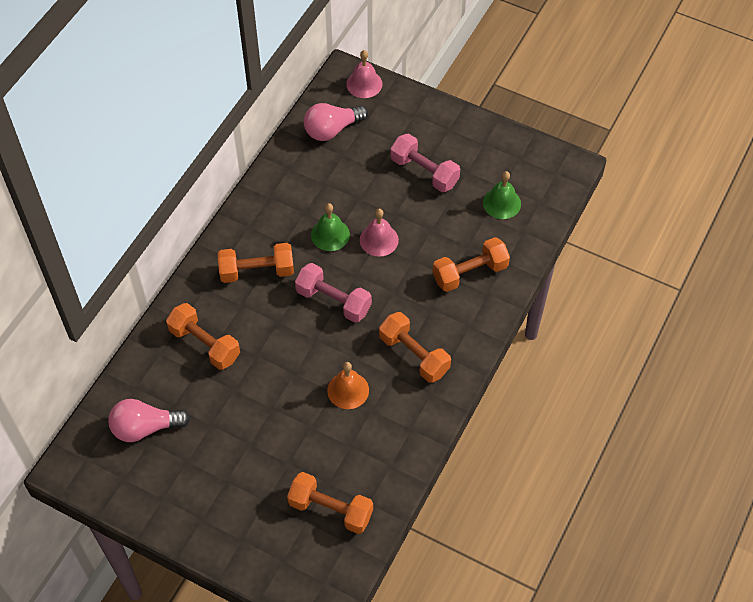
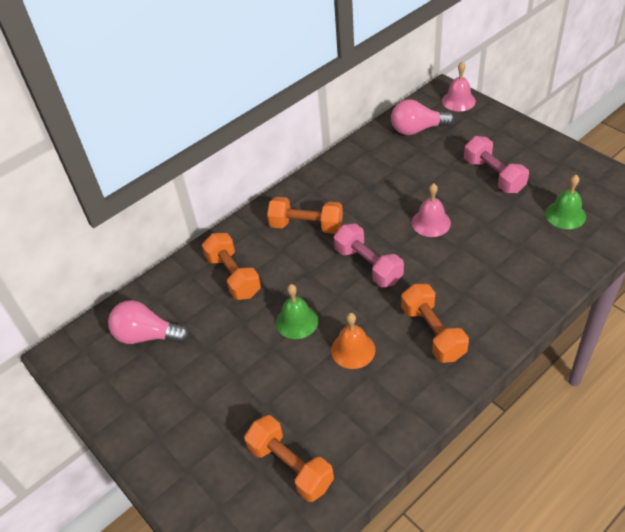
camera: 25 degrees right, 10 degrees down
green bell [311,203,350,251] -> green bell moved to [276,284,318,339]
orange dumbbell [432,237,510,292] -> none

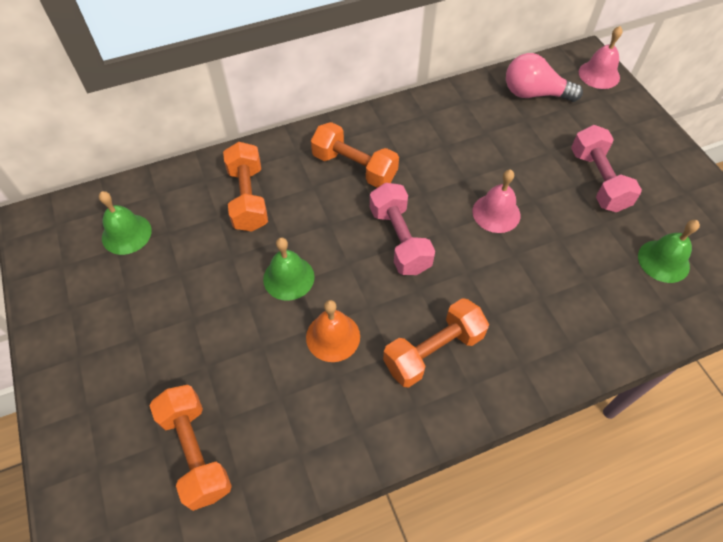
camera: 15 degrees right, 10 degrees up
pink light bulb [108,300,189,344] -> green bell [99,191,152,255]
orange dumbbell [401,284,469,363] -> orange dumbbell turned 60 degrees clockwise [383,298,489,387]

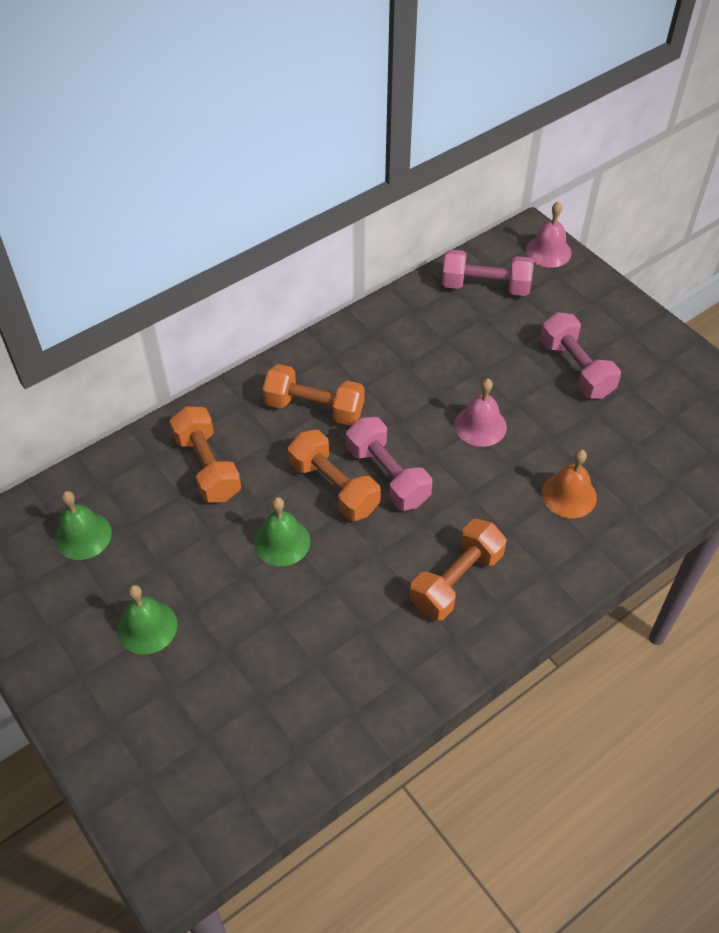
camera: 15 degrees left, 5 degrees down
orange dumbbell [150,385,232,511] -> orange dumbbell moved to [288,430,381,521]
orange bell [306,300,360,362] -> orange bell moved to [542,449,597,518]
pink light bulb [506,53,583,102] -> pink dumbbell [442,249,534,296]
green bell [638,220,700,283] -> green bell moved to [117,585,177,655]

